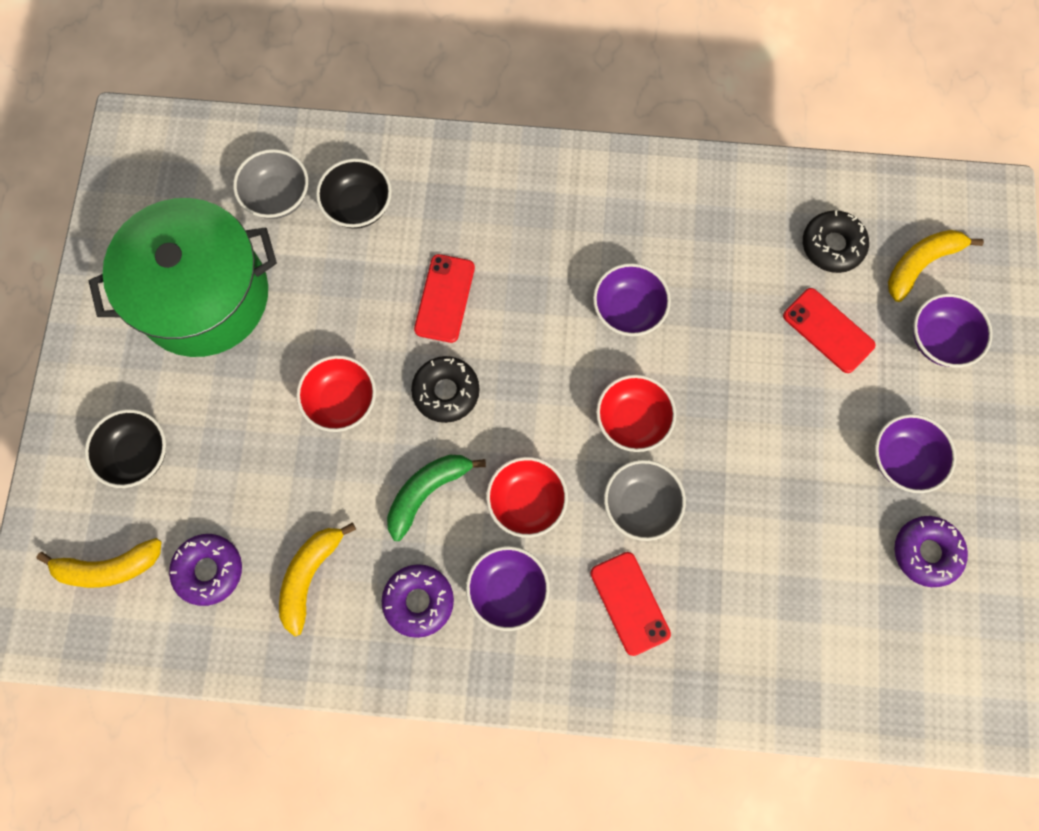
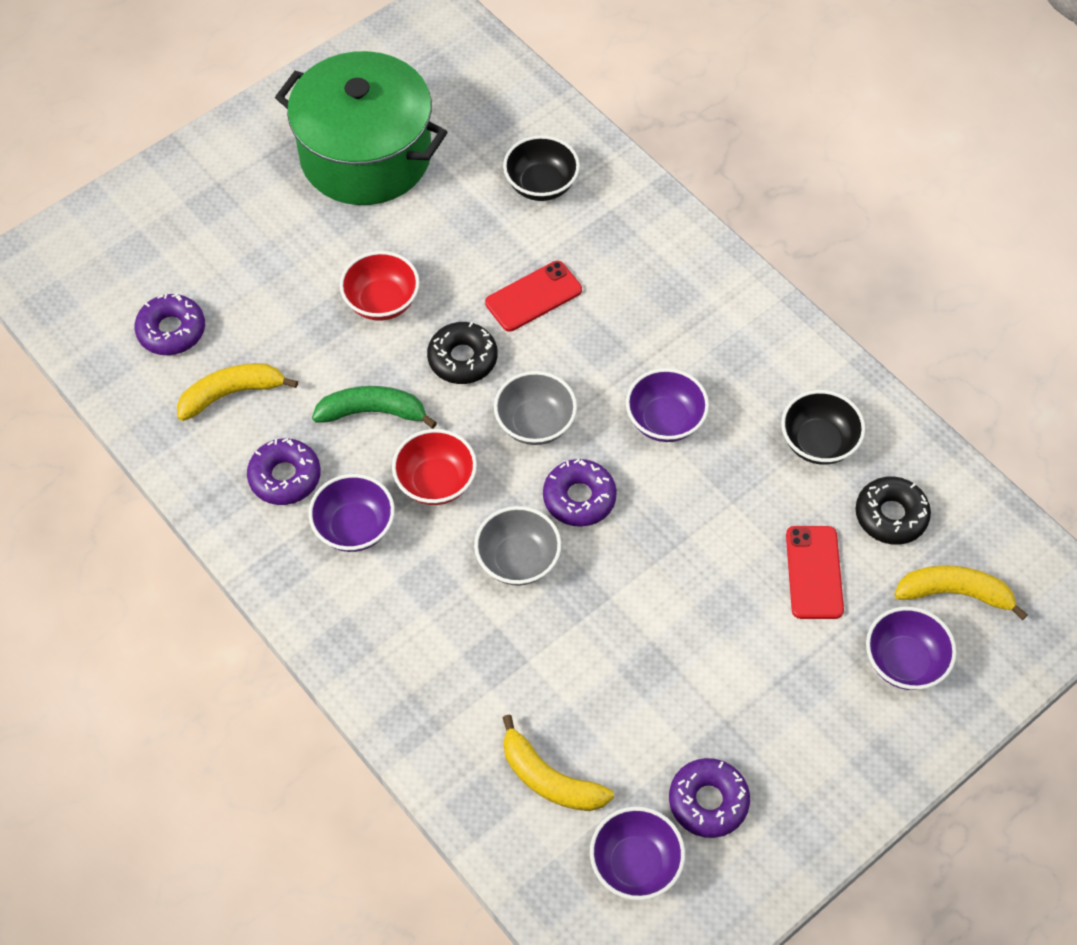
camera: 45 degrees right, 15 degrees down
yellow banana [36,538,161,588] -> yellow banana moved to [502,715,614,811]
black bowl [85,409,166,488] -> black bowl moved to [781,390,865,465]
grey bowl [233,149,308,219] -> grey bowl moved to [494,371,577,445]
red phone [590,552,671,656] -> none
red bowl [596,375,676,452] -> purple donut [543,459,617,527]
purple bowl [875,414,956,493] -> purple bowl moved to [590,807,685,900]

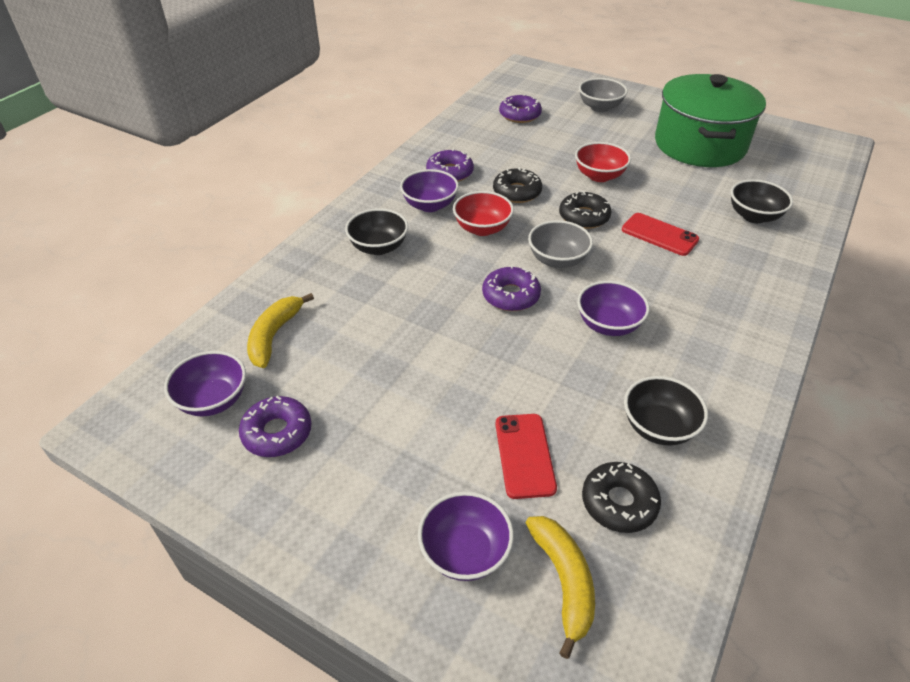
camera: 70 degrees right, 15 degrees down
yellow banana [177,363,298,421] -> none
green banana [312,386,437,429] -> black donut [493,167,542,203]
grey bowl [474,506,561,586] -> grey bowl moved to [579,78,628,112]
red phone [786,526,844,619] -> red phone turned 75 degrees counterclockwise [495,414,557,499]
none -> black bowl [345,208,408,255]

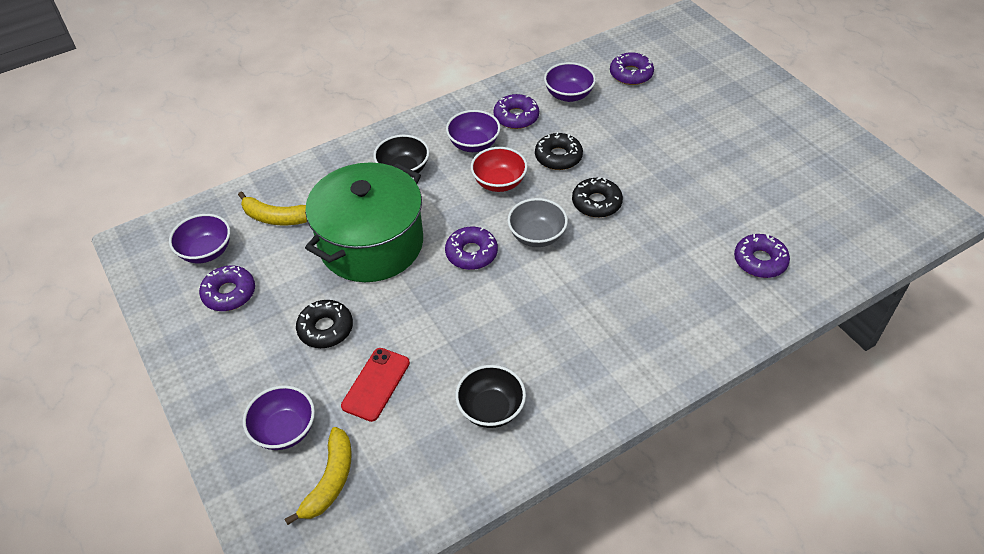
camera: 30 degrees right, 5 degrees up
yellow banana [247,293,314,368] -> yellow banana turned 120 degrees counterclockwise [238,191,307,225]
red bowl [575,142,631,182] -> none
purple bowl [577,281,650,336] -> purple bowl moved to [544,62,596,102]
grey bowl [579,78,628,112] -> none
black donut [582,462,661,533] -> black donut moved to [296,300,353,348]
red phone [622,213,699,256] -> none
green pot [655,74,766,167] -> green pot moved to [305,163,423,282]
black bowl [731,179,793,223] -> purple donut [734,234,790,278]

